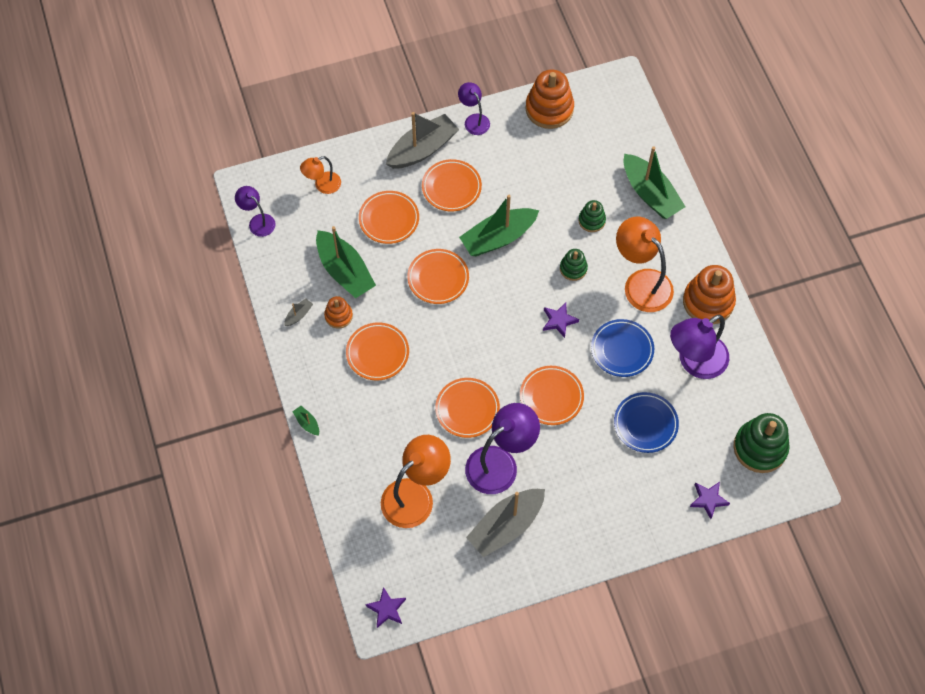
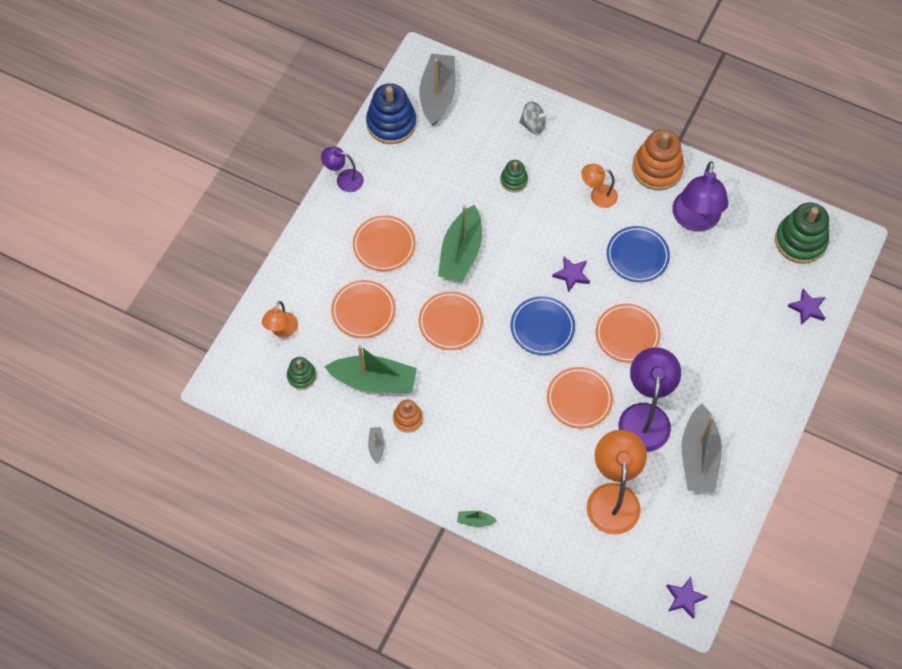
camera: 45 degrees left, 0 degrees up
purple lamp [235,186,276,237] -> none
orange plate [346,322,409,380] -> none
grey boat [386,112,459,169] -> grey boat moved to [419,54,456,126]
orange stacking toy [525,70,574,129] -> blue stacking toy [366,83,416,144]
green stacking toy [560,249,588,281] -> green stacking toy moved to [287,357,317,390]
blue plate [614,392,679,453] -> blue plate moved to [511,296,575,355]
orange lamp [616,217,674,312] -> orange lamp [581,164,618,208], size x0.55
green boat [624,146,686,219] -> grey spinning top [519,101,550,134]

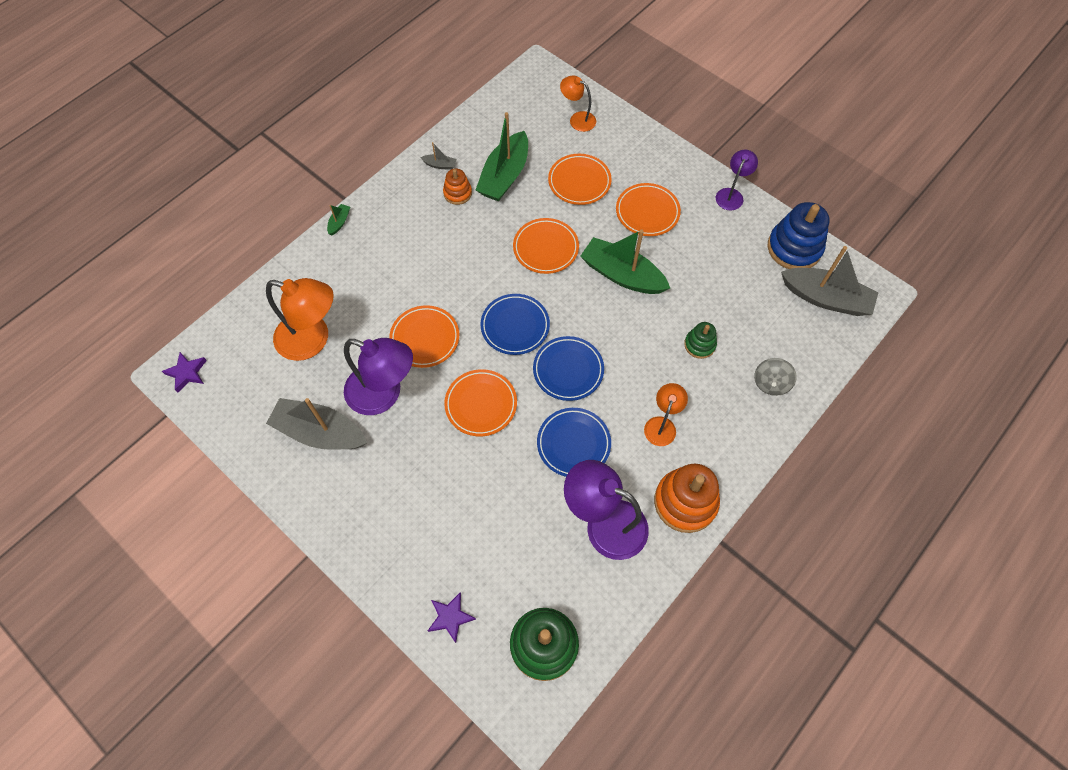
camera: 105 degrees right, 0 degrees up
green stacking toy [287,357,317,390] -> none
purple star [552,257,590,293] -> blue plate [533,336,604,401]

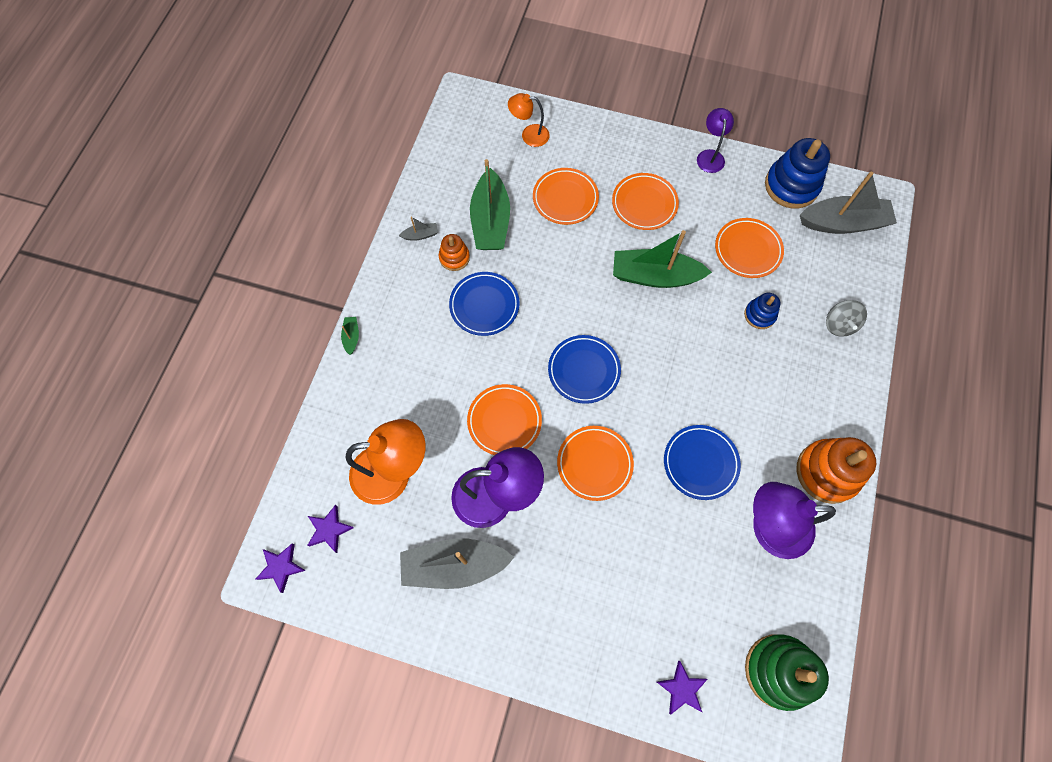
camera: 25 degrees left, 5 degrees up
orange plate [513,218,579,274] -> orange plate moved to [715,218,784,278]
blue plate [533,336,604,401] -> blue plate moved to [449,272,520,336]
orange lamp [644,383,688,446] -> none
green stacking toy [684,322,717,359] -> blue stacking toy [744,293,781,329]
none -> purple star [307,505,354,553]

